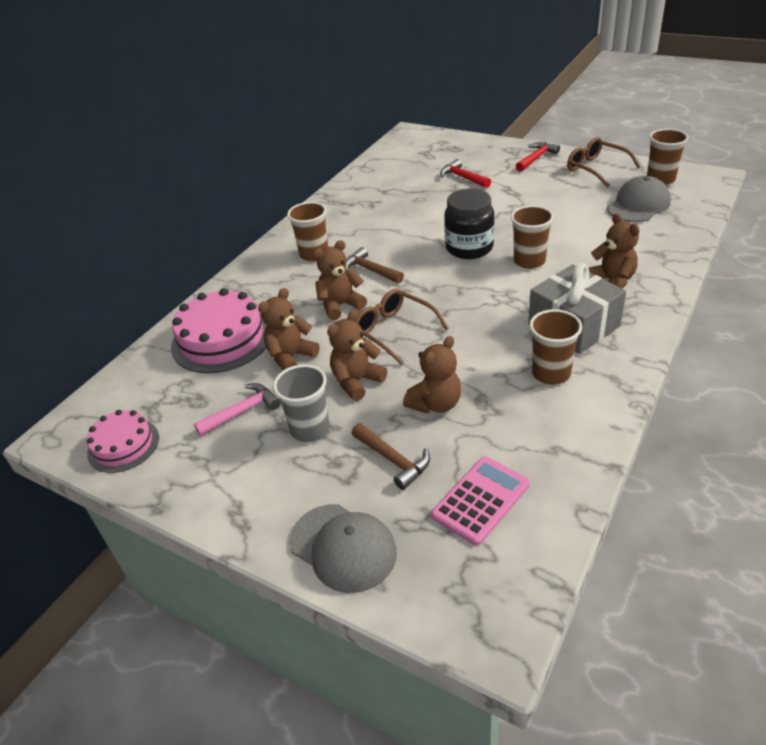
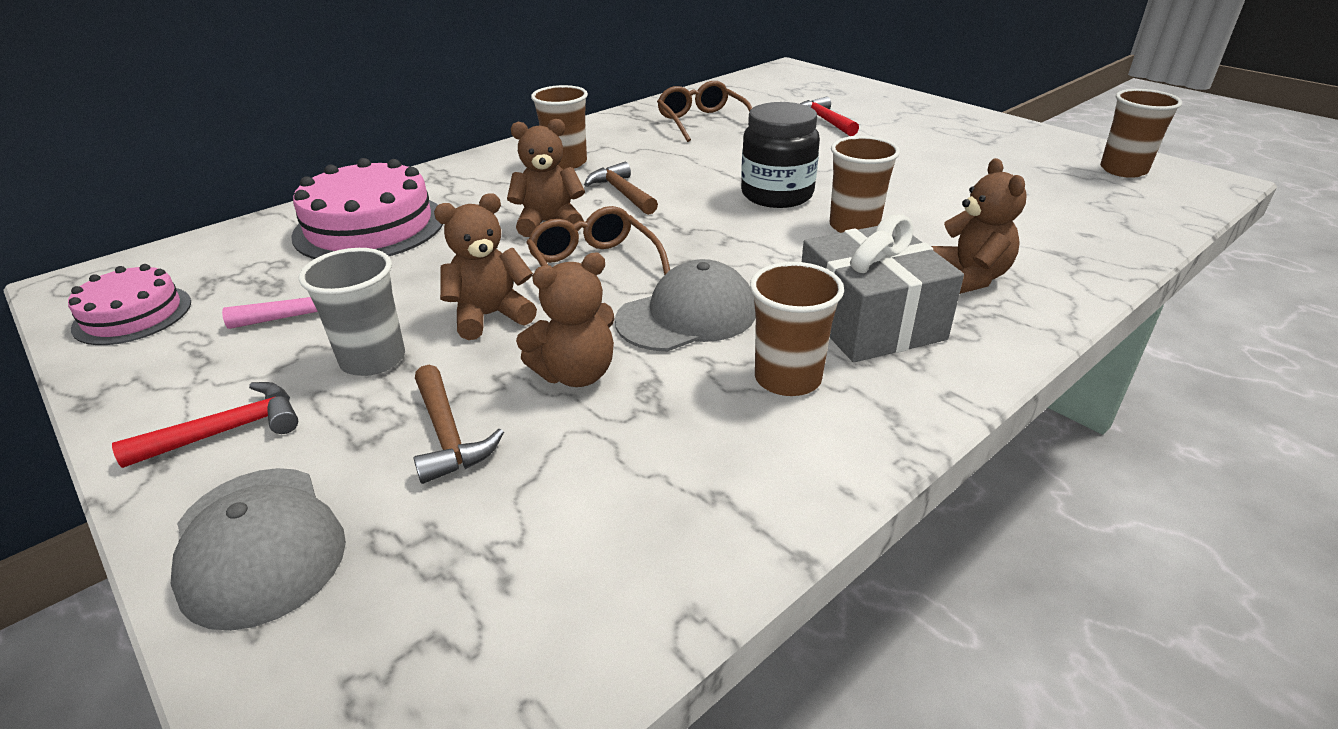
camera: 15 degrees right, 5 degrees down
brown teddy bear [258,288,320,370] -> none
pink calculator [431,456,530,546] -> none
red hammer [516,142,560,172] -> red hammer moved to [112,382,298,468]
brown glasses [567,137,641,188] -> brown glasses moved to [657,81,752,142]
grey cap [607,176,671,222] -> grey cap moved to [615,259,756,351]

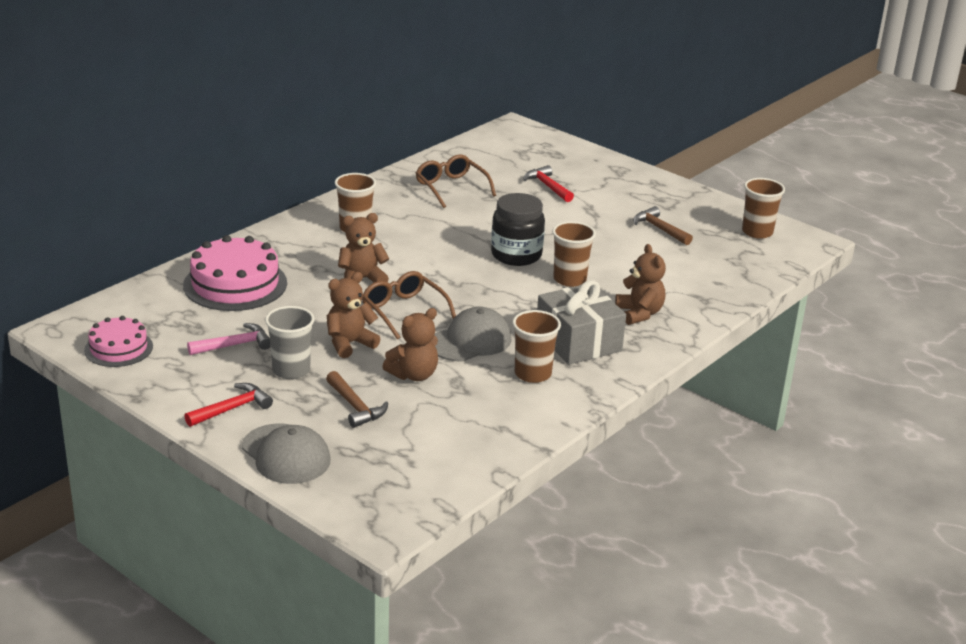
camera: 10 degrees left, 5 degrees down
brown hammer [584,162,658,215] -> brown hammer moved to [633,206,693,245]

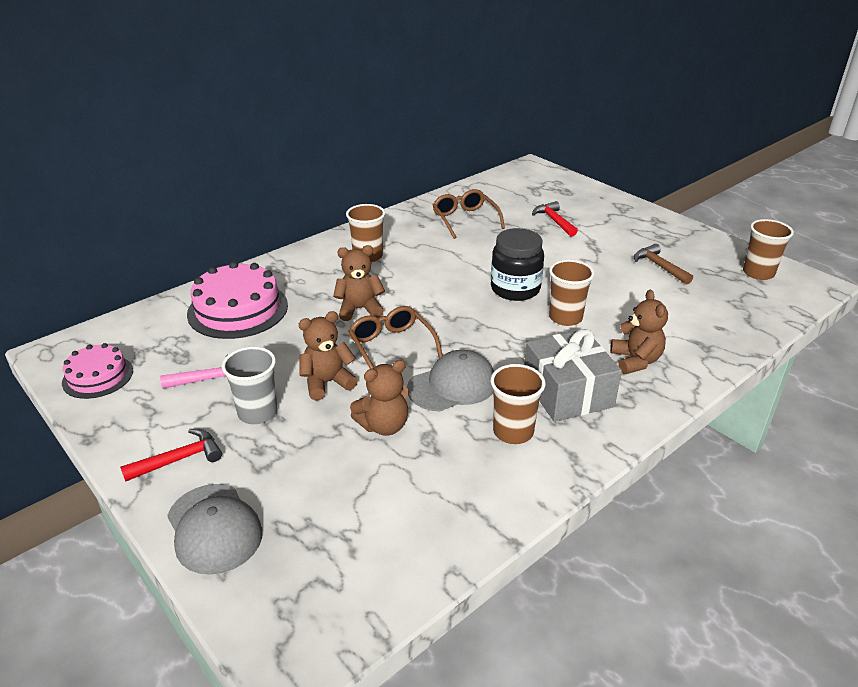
camera: 10 degrees right, 5 degrees up
brown hammer [326,371,388,428] -> none

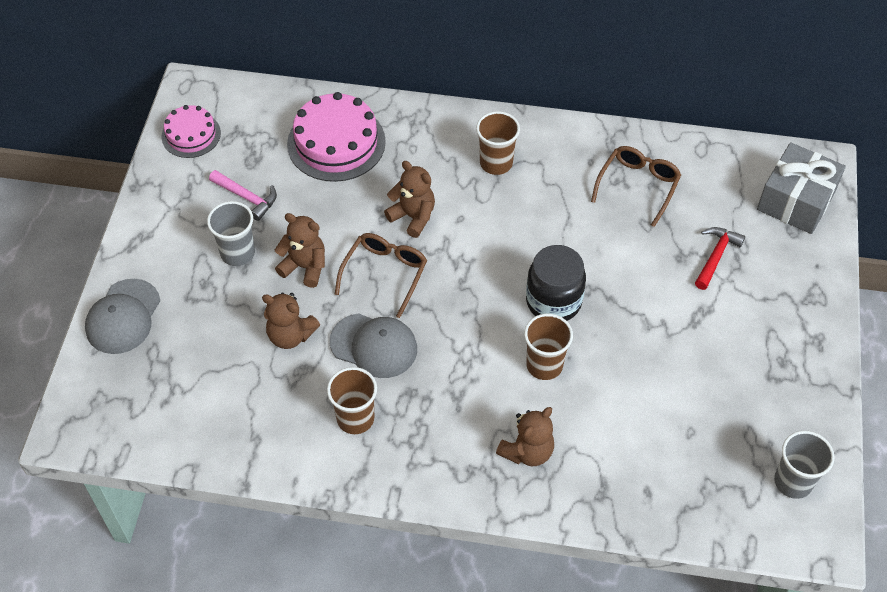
camera: 50 degrees right, 20 degrees up
red hammer [120,429,222,482] -> none
grey gift [524,329,622,422] -> grey gift moved to [757,142,846,234]
brown hammer [634,244,693,285] -> none
brown cup [743,219,794,280] -> grey cup [774,431,835,499]

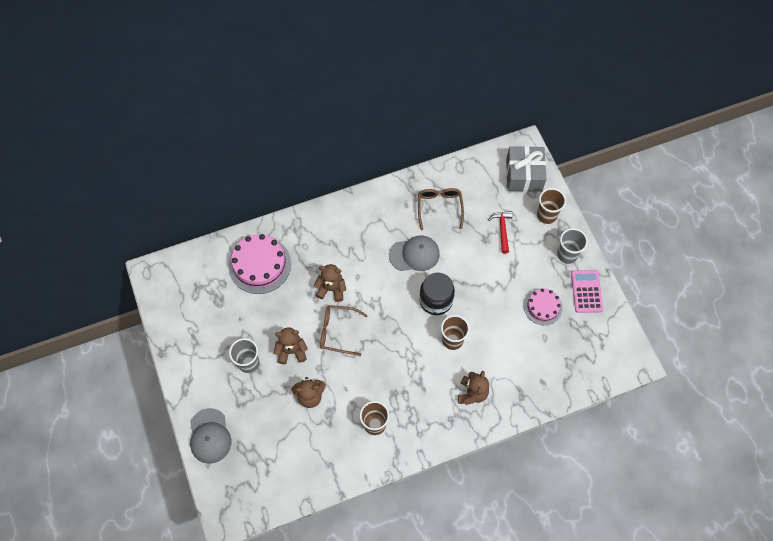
camera: 30 degrees left, 10 degrees up
pink cake [161,105,221,158] -> pink cake moved to [524,289,562,325]
pink hammer [209,170,277,221] -> none
grey cap [330,313,417,378] -> grey cap moved to [389,235,440,271]
brown glasses [335,233,427,318] -> brown glasses turned 75 degrees counterclockwise [320,305,368,356]
brown cup [476,111,520,175] -> brown cup moved to [537,188,566,224]
grey cup [774,431,835,499] -> grey cup moved to [557,228,588,264]
none -> pink calculator [571,270,603,313]

